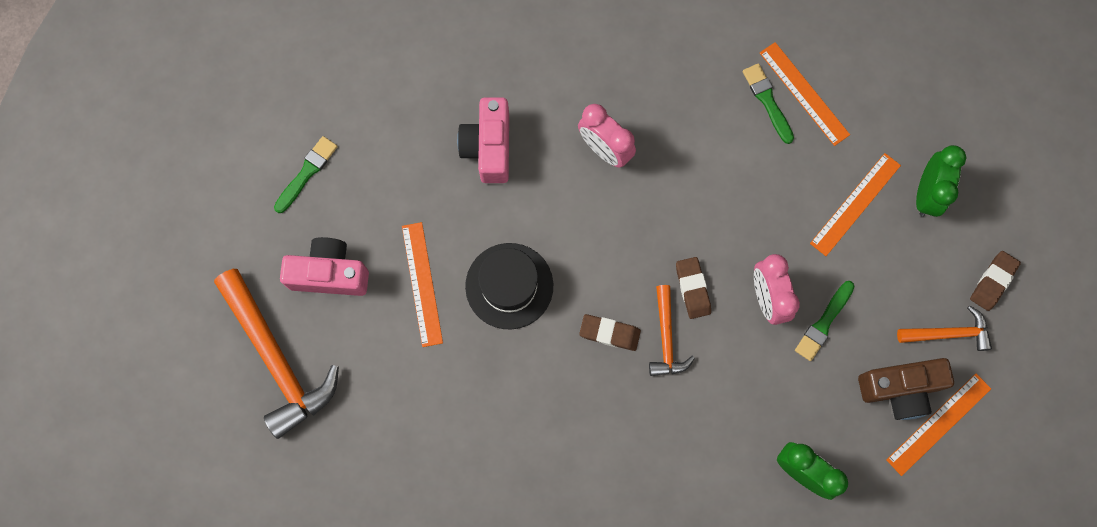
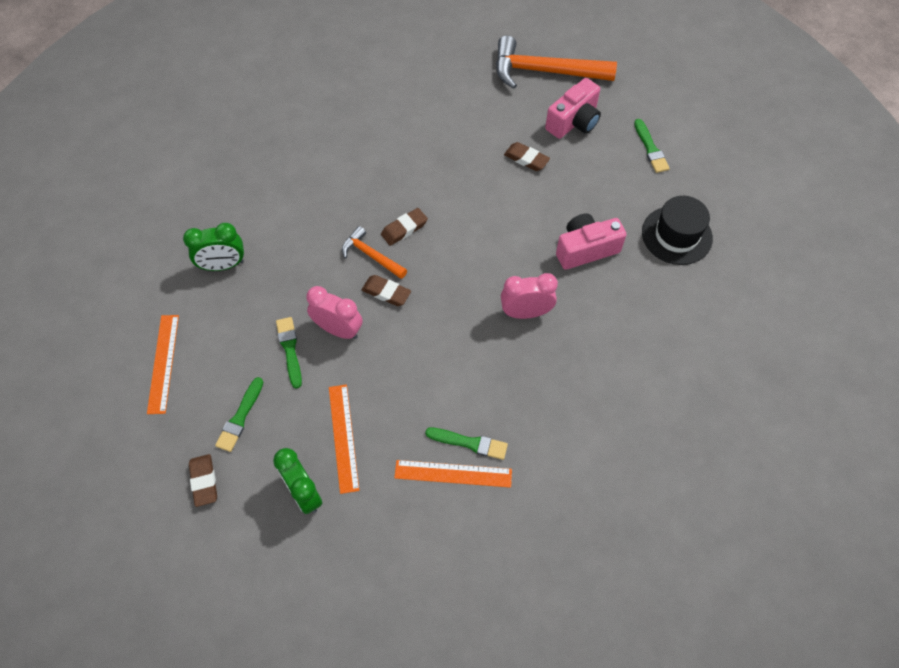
camera: 130 degrees right, 15 degrees down
orange ruler [402,222,443,347] -> brown eraser [504,142,550,171]
pink camera [457,98,509,183] -> pink camera turned 60 degrees counterclockwise [556,213,627,270]
black hat [465,243,553,329] -> black hat moved to [642,196,713,265]
brown camera [858,358,954,420] -> none
orange hammer [897,305,992,351] -> none
none -> green brush [215,377,263,452]

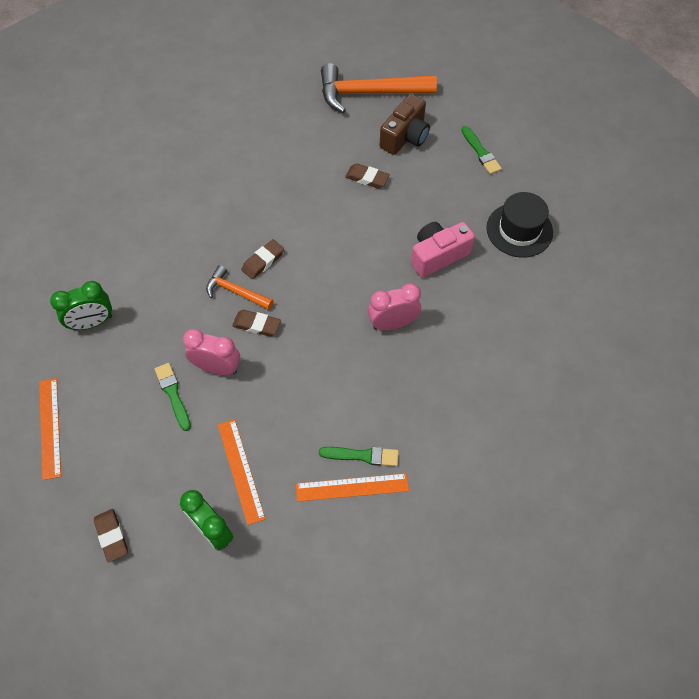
camera: 10 degrees left, 0 degrees up
green brush [215,377,263,452] -> none
pink camera [545,78,601,139] -> brown camera [380,94,430,155]

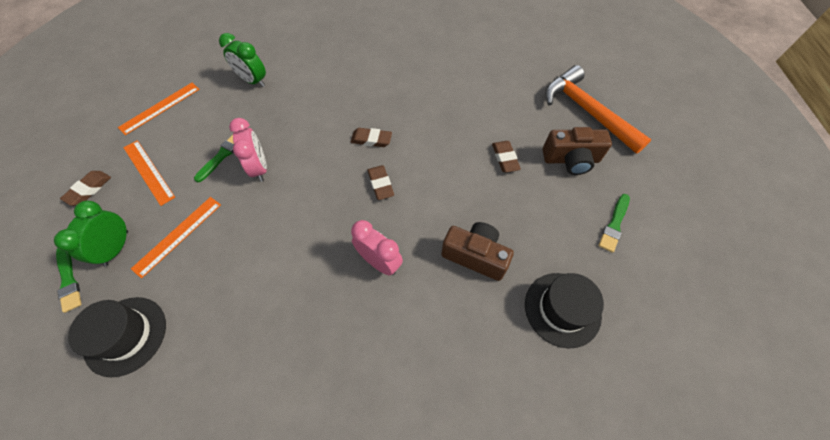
camera: 55 degrees right, 0 degrees up
orange hammer [206,265,273,310] -> none
brown eraser [232,310,281,336] -> brown eraser moved to [367,165,394,200]
orange ruler [296,473,409,502] -> orange ruler moved to [123,140,175,206]
green brush [319,447,399,466] -> green brush moved to [56,248,82,313]
pink camera [411,222,475,278] -> brown camera [441,222,514,281]
none -> black hat [68,297,166,377]

